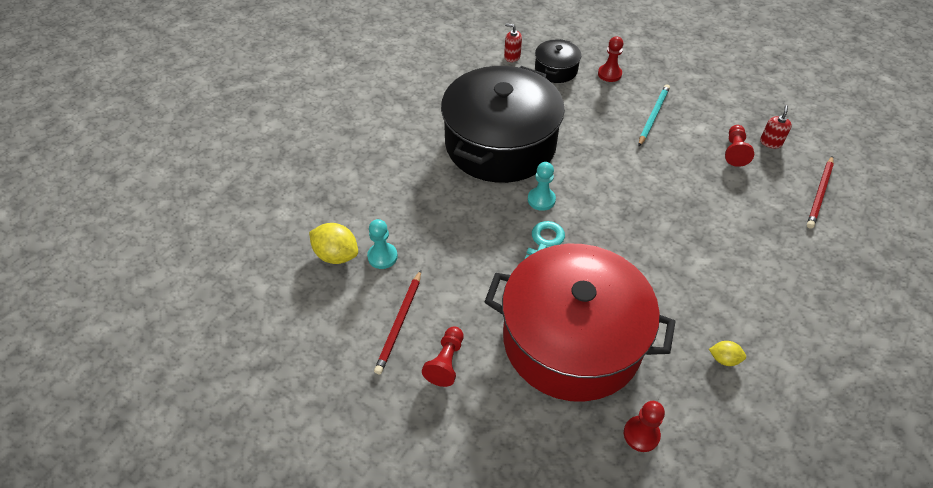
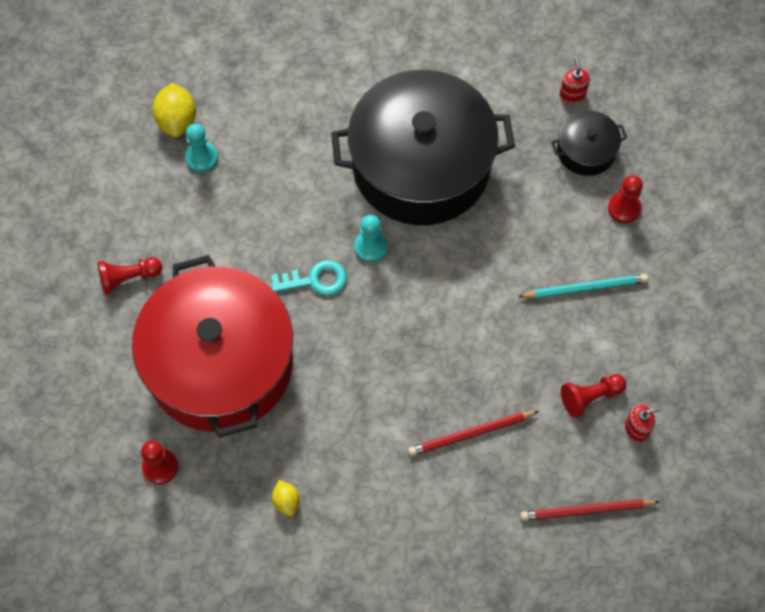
camera: 55 degrees right, 15 degrees up
red pencil [374,270,421,375] -> red pencil moved to [408,411,539,456]

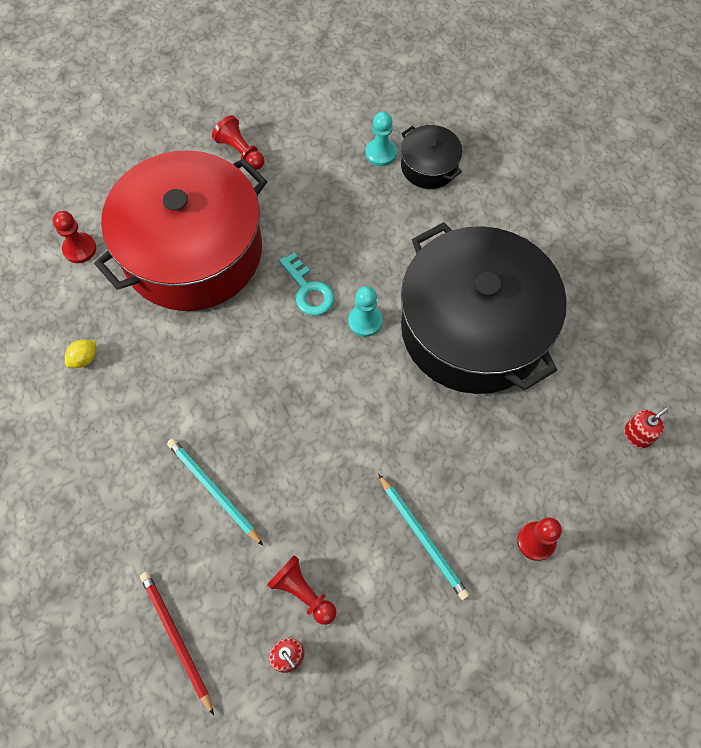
camera: 65 degrees right, 0 degrees up
yellow lemon [152,83,196,137] -> none
red pencil [408,411,539,456] -> turquoise pencil [167,438,263,546]
black pot [551,110,627,176] -> black pot moved to [401,125,462,189]

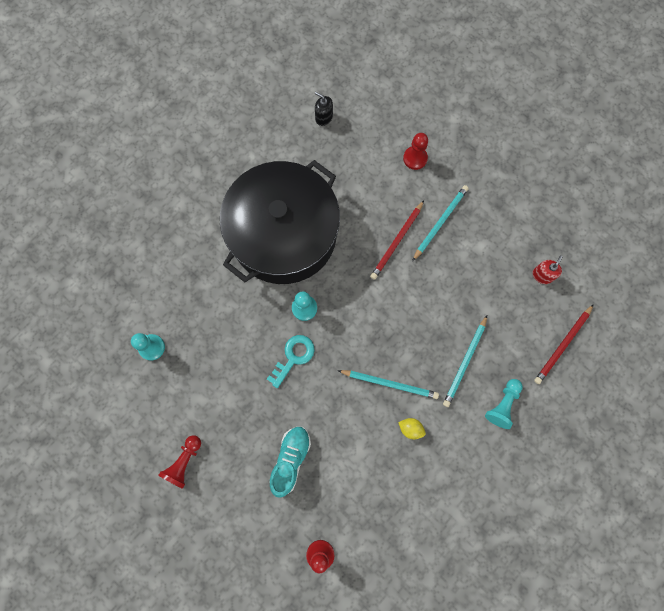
camera: 110 degrees left, 10 degrees up
yellow lemon [65,339,96,368] -> yellow lemon moved to [398,418,426,439]
red pot [94,150,267,311] -> turquoise shoe [269,427,311,498]
red pawn [267,555,337,625] -> none
black pot [401,125,462,189] -> none
red soap dispenser [624,407,669,448] -> black soap dispenser [315,92,333,126]
none -> turquoise pencil [338,370,439,399]
none -> red pencil [370,201,424,280]
none -> turquoise pawn [485,379,523,429]

